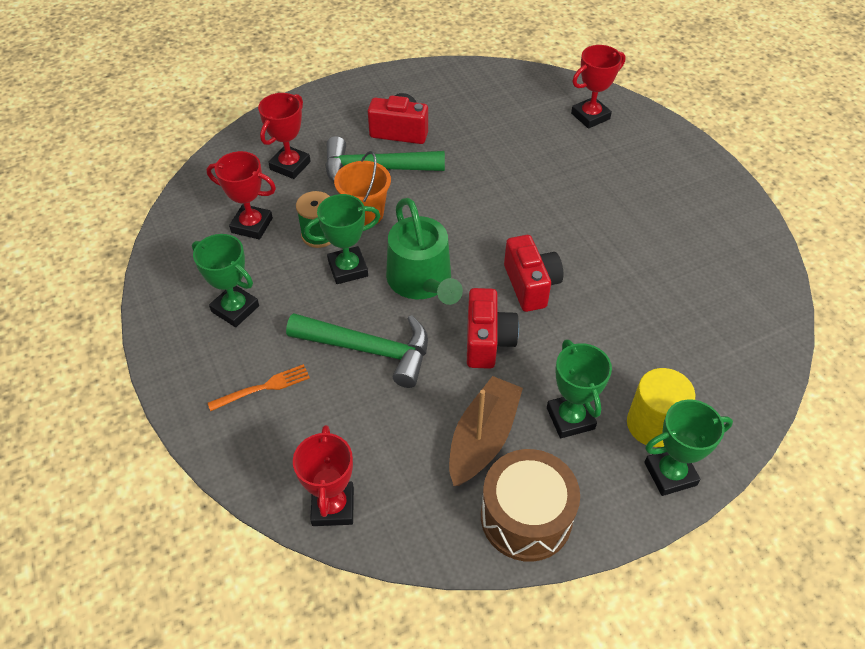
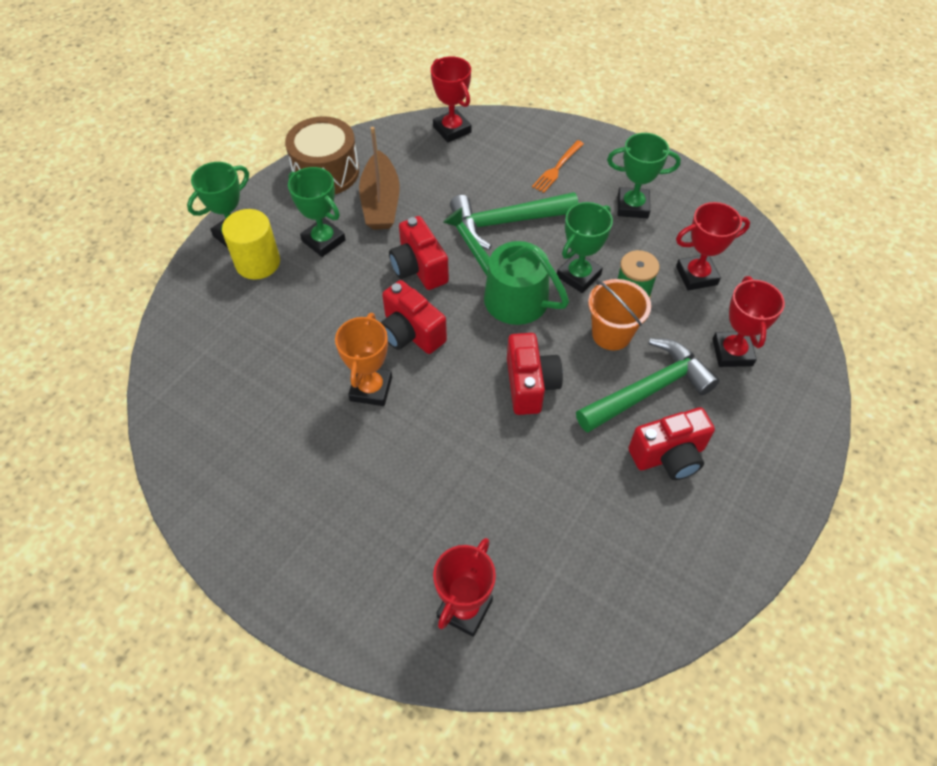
camera: 150 degrees right, 5 degrees up
none -> orange trophy [335,313,392,406]
none -> red camera [507,333,563,415]

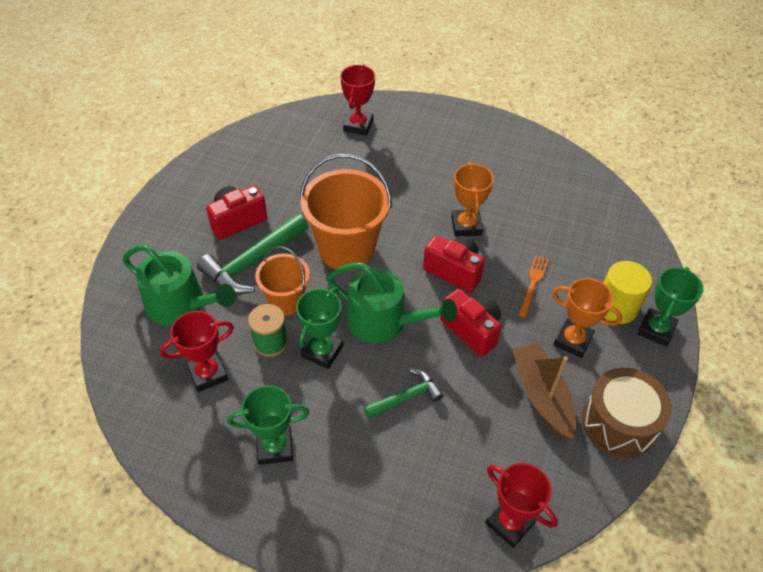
camera: 165 degrees right, 5 degrees down
green trophy [288,167,346,257] -> orange trophy [552,278,622,358]
green hammer [450,192,579,250] -> green hammer [364,369,444,419], size x0.60
red camera [507,333,563,415] -> orange bucket [300,153,392,271]
orange fork [532,140,584,193] -> orange fork moved to [518,255,549,318]
red trophy [713,276,785,367] -> green watering can [123,245,236,326]

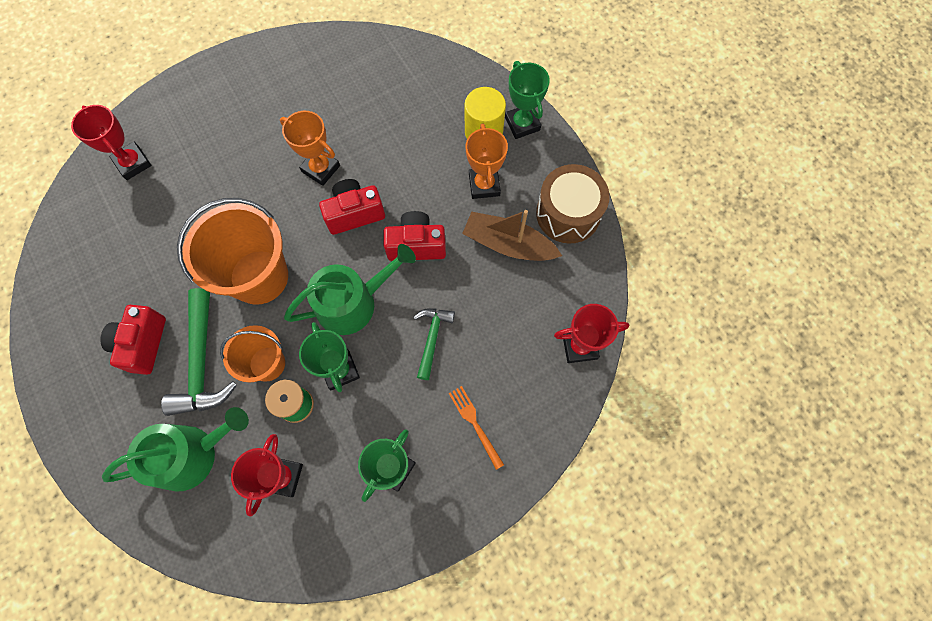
camera: 50 degrees left, 20 degrees up
orange fork [518,255,549,318] -> orange fork moved to [449,386,504,470]
orange trophy [552,278,622,358] -> orange trophy turned 75 degrees counterclockwise [466,123,508,199]

